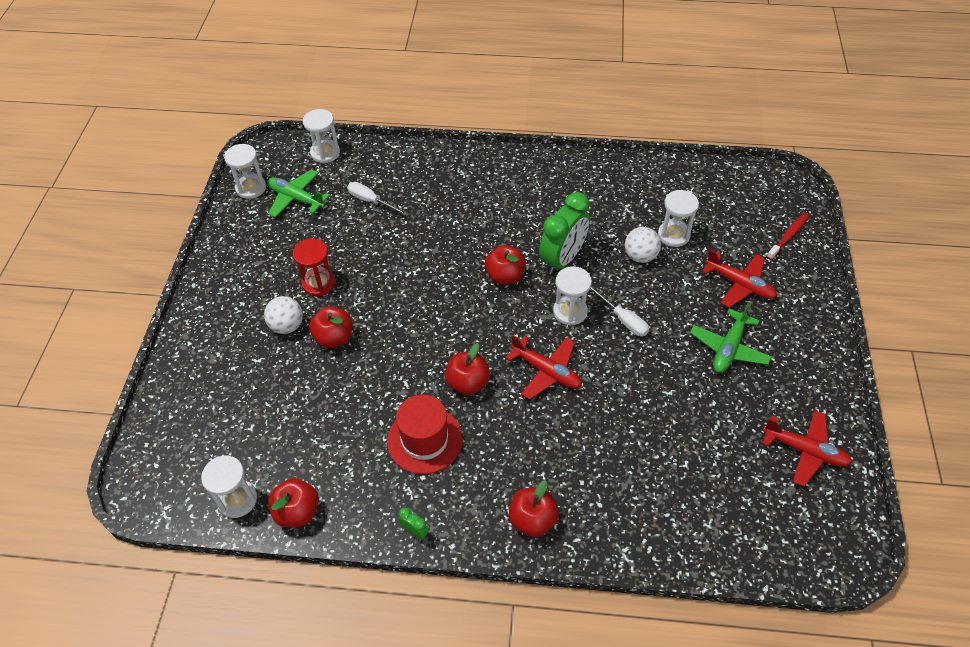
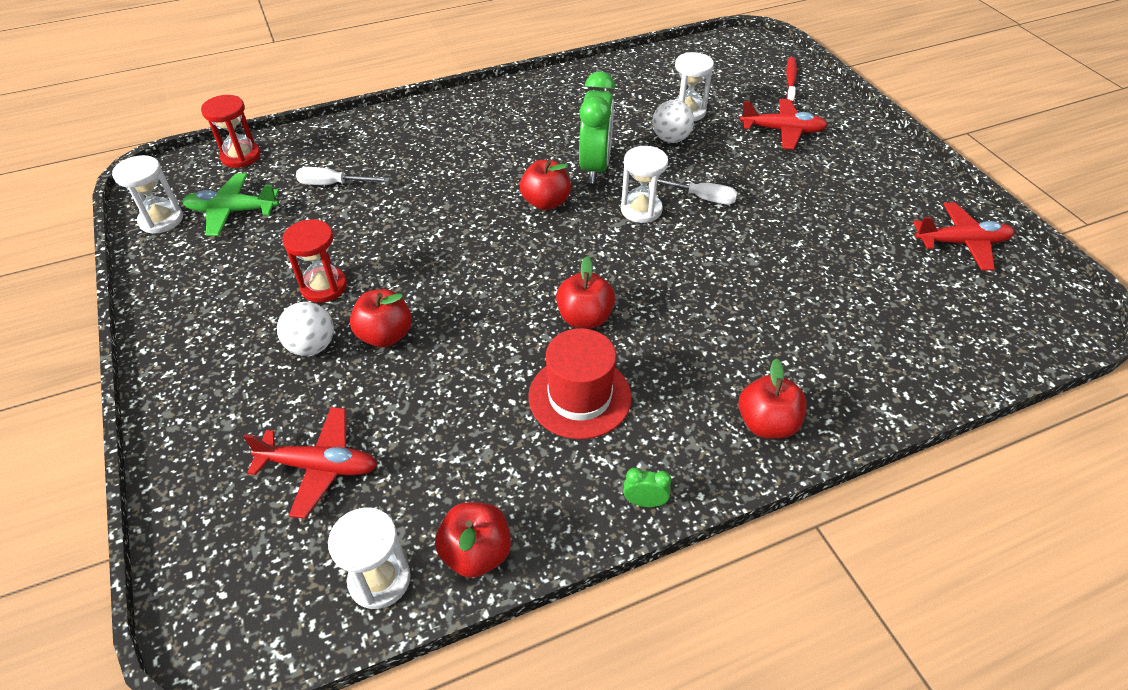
camera: 30 degrees left, 5 degrees down
white hourglass [303,109,340,163] -> red hourglass [201,95,261,168]
red plane [505,335,582,400] -> red plane moved to [243,407,377,519]
green plane [690,302,771,373] -> none

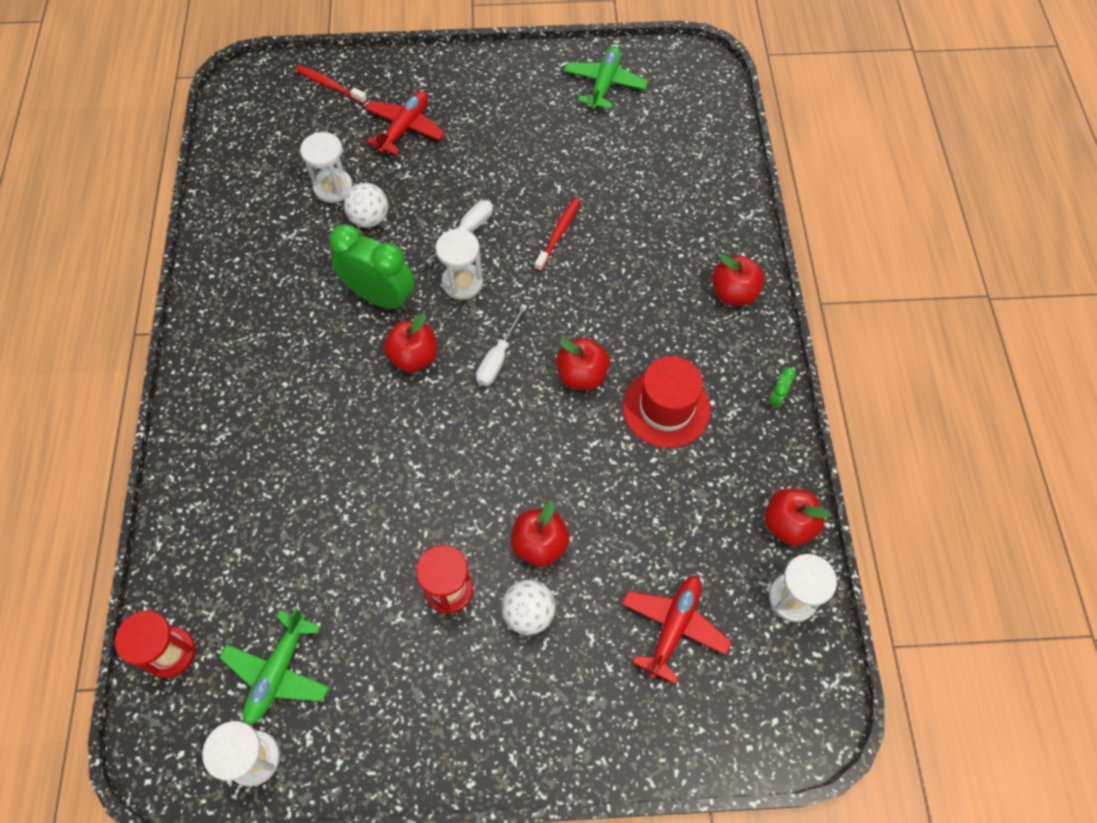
camera: 70 degrees left, 15 degrees up
white screwdriver [296,167,390,185] -> white screwdriver moved to [476,304,527,386]
red plane [913,202,1015,271] -> green plane [564,46,648,109]
none -> red toothbrush [535,198,580,271]

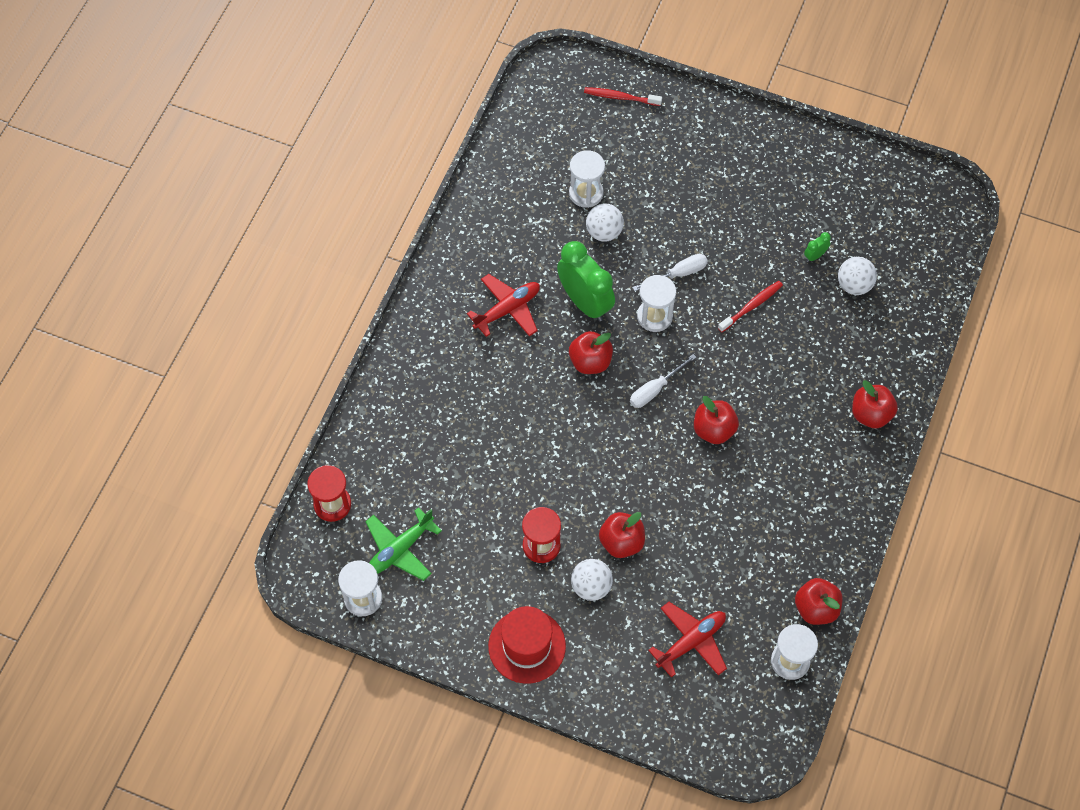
camera: 25 degrees right, 0 degrees up
red toothbrush [295,65,367,104] -> red toothbrush turned 45 degrees counterclockwise [584,87,662,106]
red plane [365,91,445,155] -> red plane moved to [467,274,540,337]
green plane [564,46,648,109] -> none
red hat [623,356,711,448] -> red hat moved to [488,606,566,684]
green clock [769,367,796,409] -> green clock moved to [804,232,831,262]
none -> white ball [838,257,877,295]

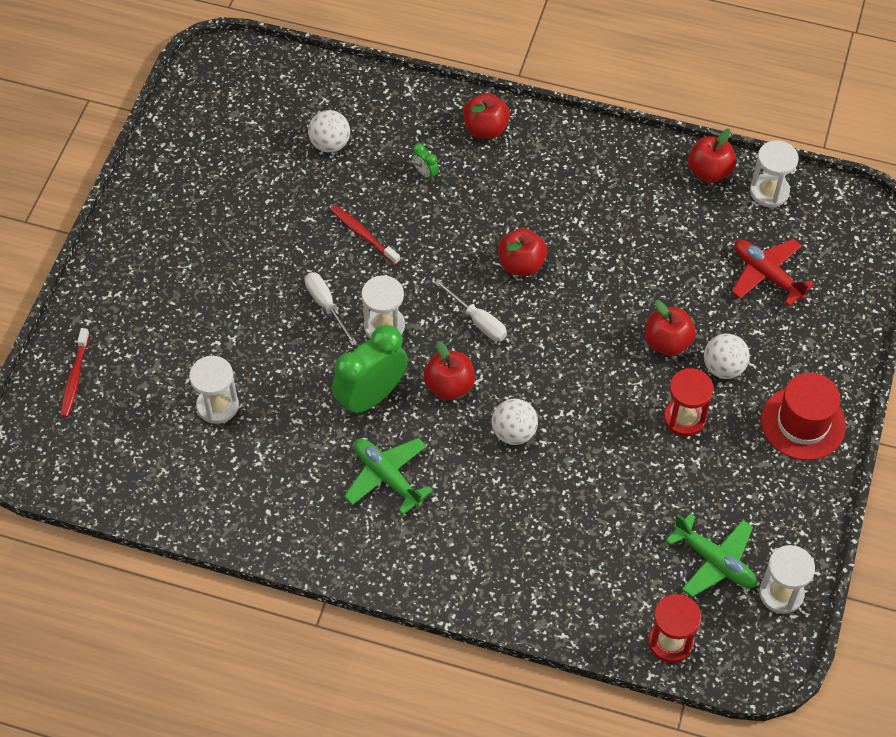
camera: 95 degrees left, 5 degrees down
red plane [467,274,540,337] -> green plane [344,438,433,515]
white ball [586,203,624,242] -> white ball moved to [492,399,538,445]
green clock [804,232,831,262] -> green clock moved to [412,143,439,181]

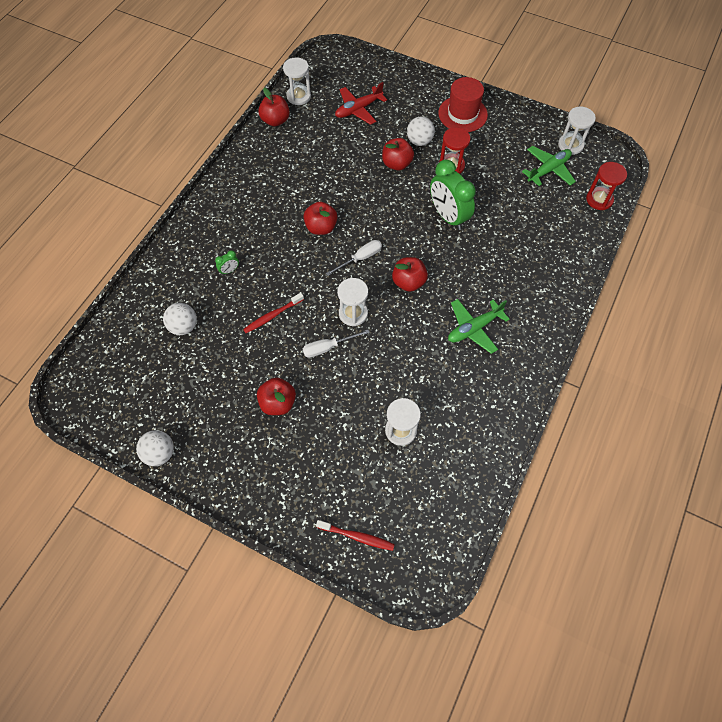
camera: 80 degrees left, 5 degrees up
green clock [332,325,408,416] -> green clock moved to [430,160,476,230]
red apple [463,93,510,139] -> red apple moved to [257,378,296,415]
white ball [492,399,538,445] -> white ball moved to [136,430,174,466]

